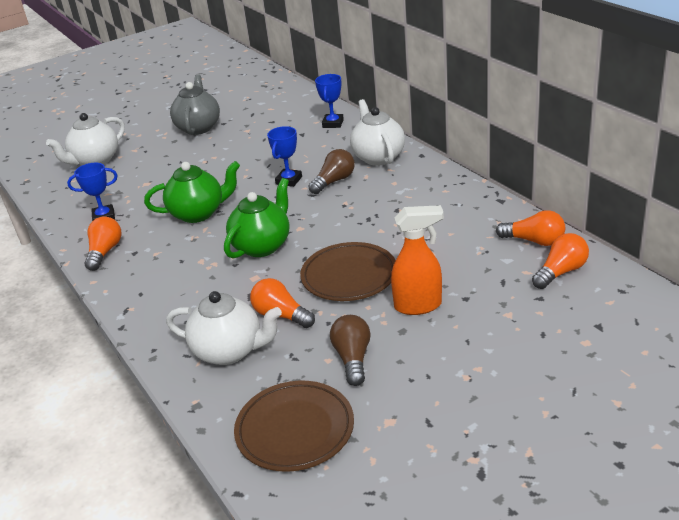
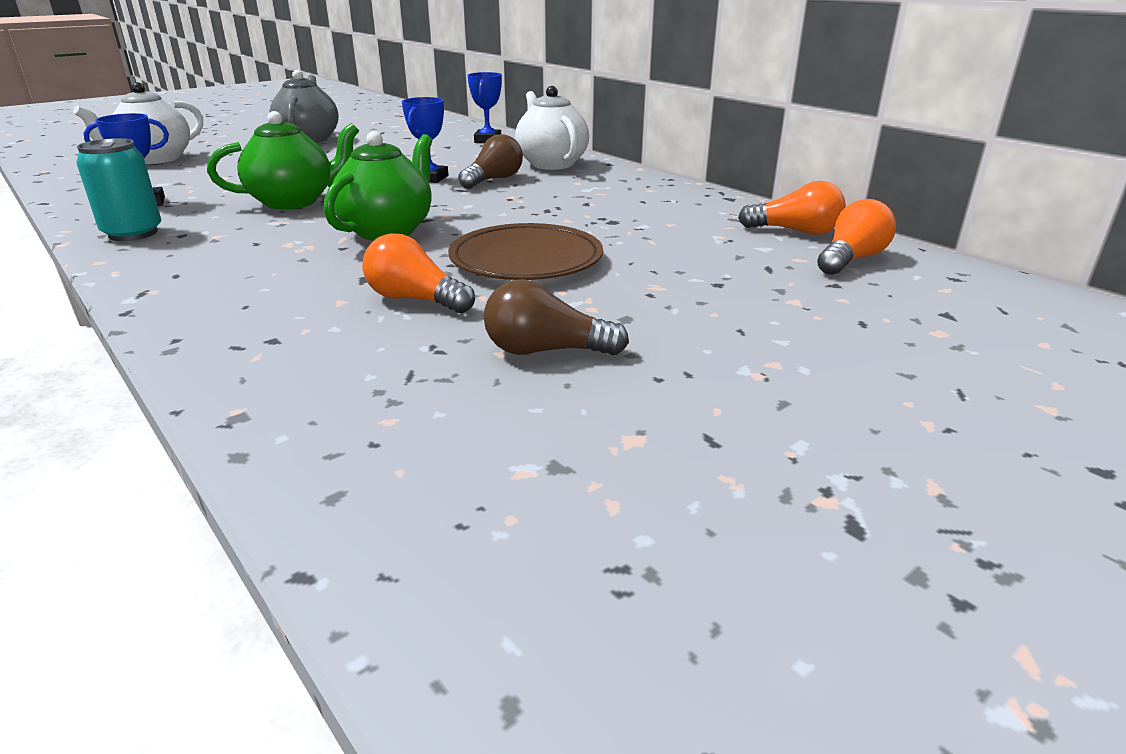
camera: 10 degrees left, 5 degrees down
orange light bulb [84,216,121,271] -> turquoise can [76,138,161,241]
white teapot [166,291,282,365] -> none
brown plate [234,381,354,472] -> none
brown light bulb [330,315,371,386] -> brown light bulb turned 75 degrees counterclockwise [484,279,629,355]
orange spray bottle [391,205,444,315] -> none

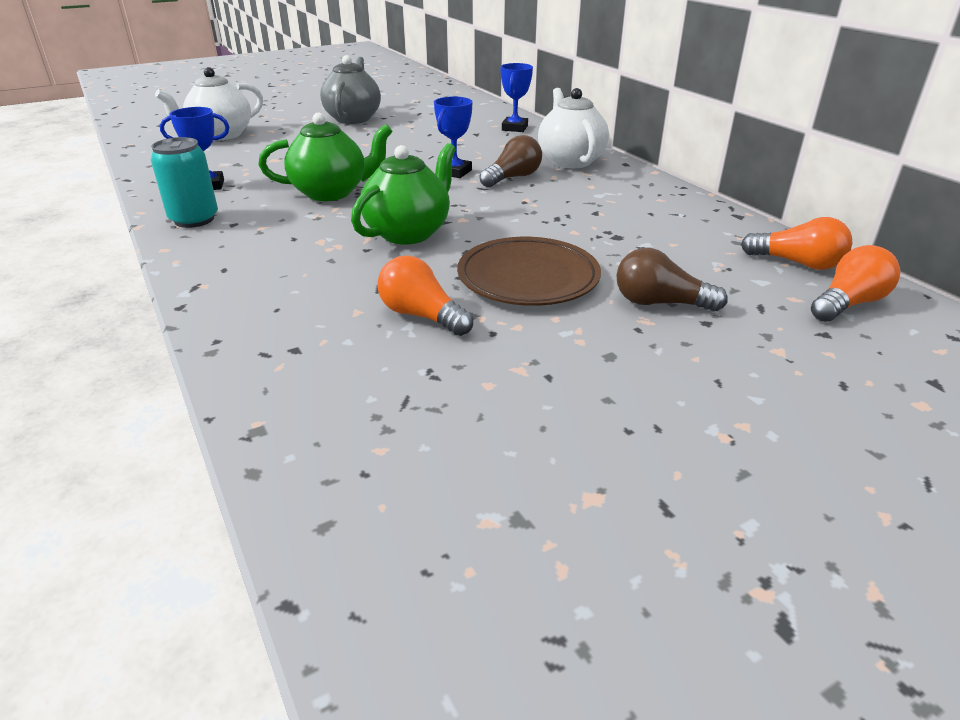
camera: 10 degrees right, 5 degrees up
brown light bulb [484,279,629,355] -> brown light bulb moved to [616,248,728,311]

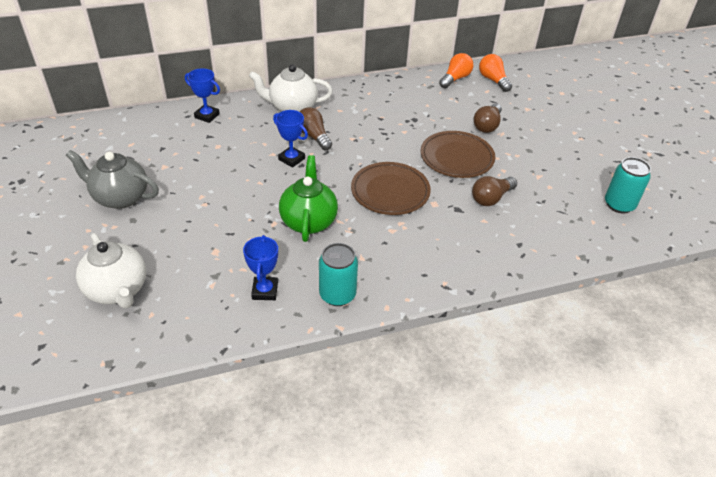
camera: 80 degrees left, 10 degrees up
green teapot [351,143,456,245] -> brown plate [351,162,431,215]
orange light bulb [377,255,473,336] -> brown light bulb [472,176,517,206]
none -> turquoise can [605,157,651,214]

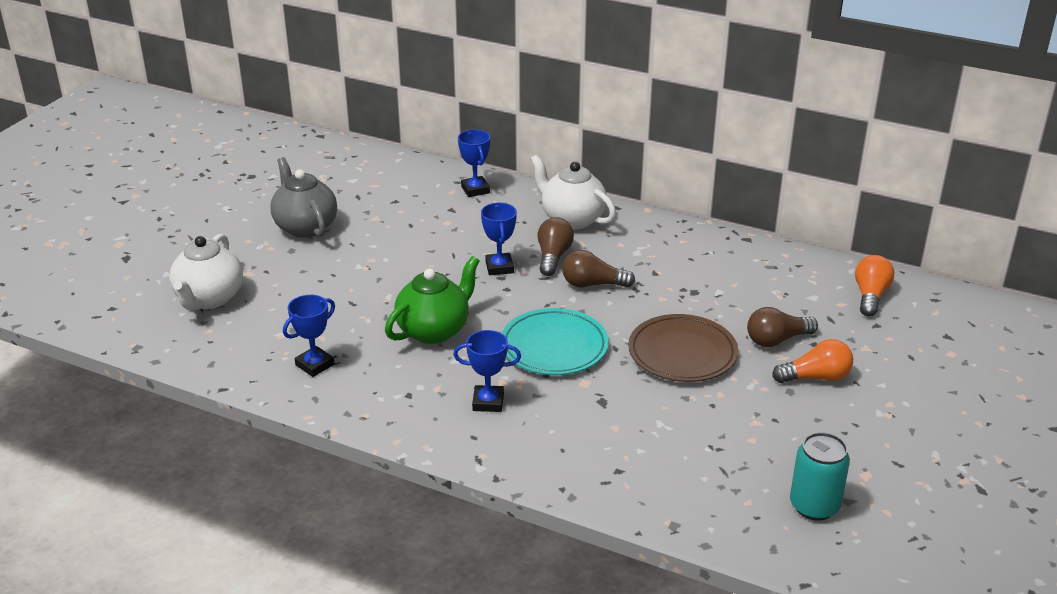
camera: 45 degrees right, 10 degrees down
turquoise can [319,243,358,306] -> none
brown plate [351,162,431,215] -> turquoise plate [502,308,609,375]
orange light bulb [439,53,473,88] -> orange light bulb moved to [772,339,853,383]
brown light bulb [472,176,517,206] -> brown light bulb moved to [562,250,635,288]
none -> blue trophy [453,330,521,412]

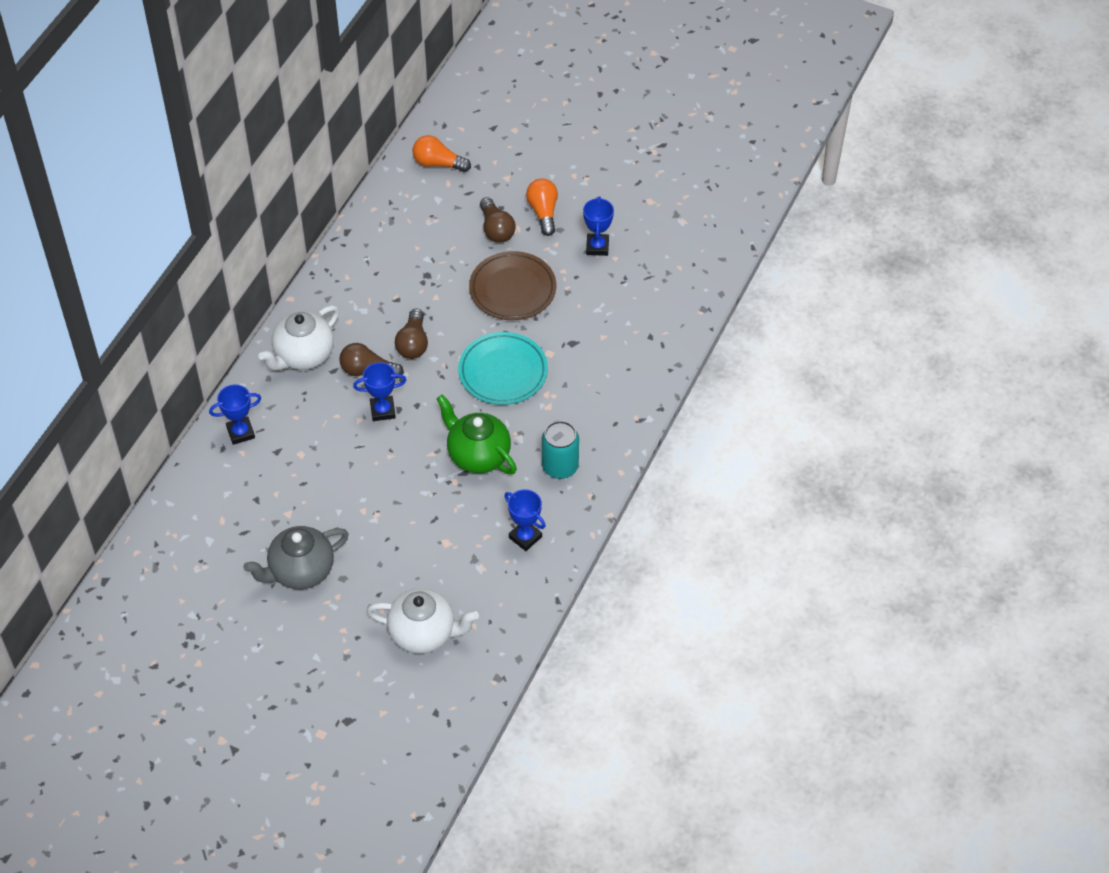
camera: 90 degrees left, 20 degrees up
blue trophy [453,330,521,412] -> blue trophy moved to [583,196,614,256]
turquoise can [790,432,850,521] -> turquoise can moved to [542,421,579,479]

